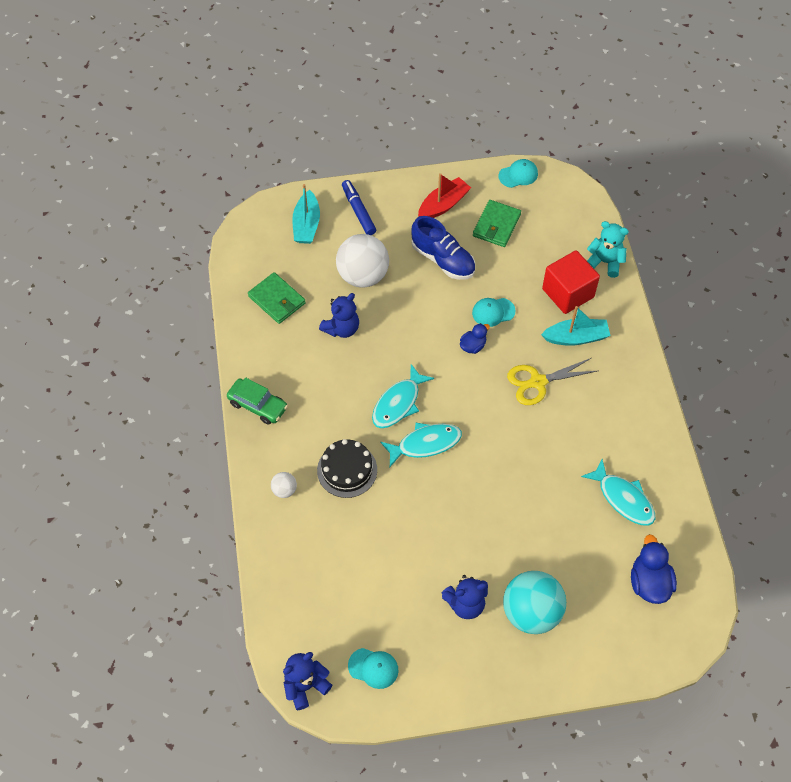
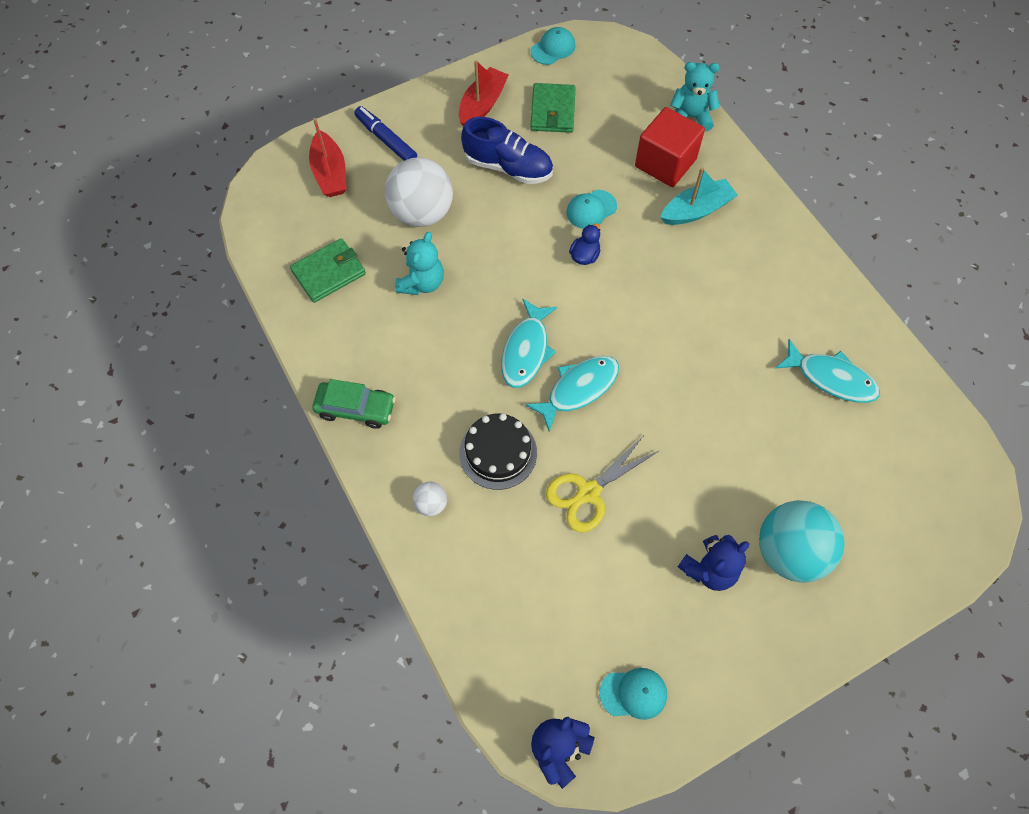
camera: 20 degrees left, 5 degrees up
green wallet [248,272,306,324] -> green wallet turned 60 degrees counterclockwise [290,238,366,303]
turquoise boat [292,184,320,244] -> red boat [309,118,347,197]
blue teddy bear [319,293,359,338] -> turquoise teddy bear [395,232,444,295]
yellow scissors [507,358,597,405] -> yellow scissors moved to [546,435,660,532]
blue duck [631,534,677,604] -> none

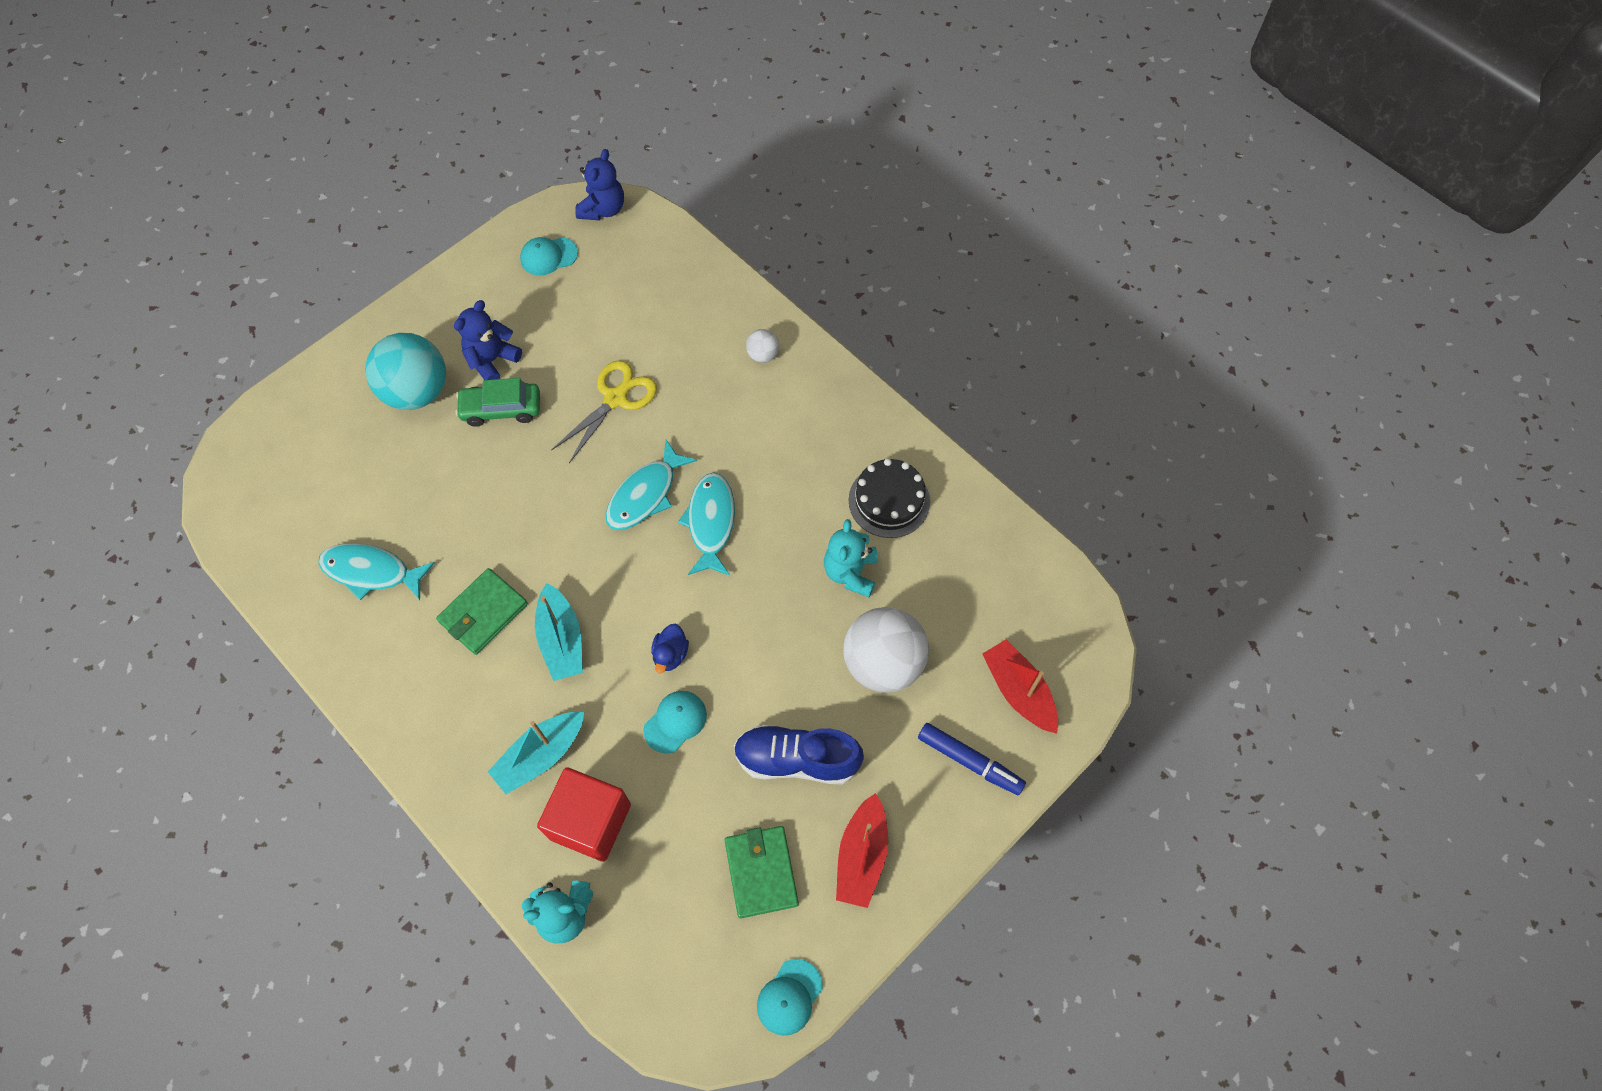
camera: 165 degrees right, 0 degrees up
green wallet [290,238,366,303] -> green wallet moved to [436,568,528,655]
green car [312,379,396,429] -> green car moved to [456,378,540,427]
black cake [459,414,537,490] -> black cake moved to [849,459,930,538]
none -> turquoise boat [535,583,583,681]

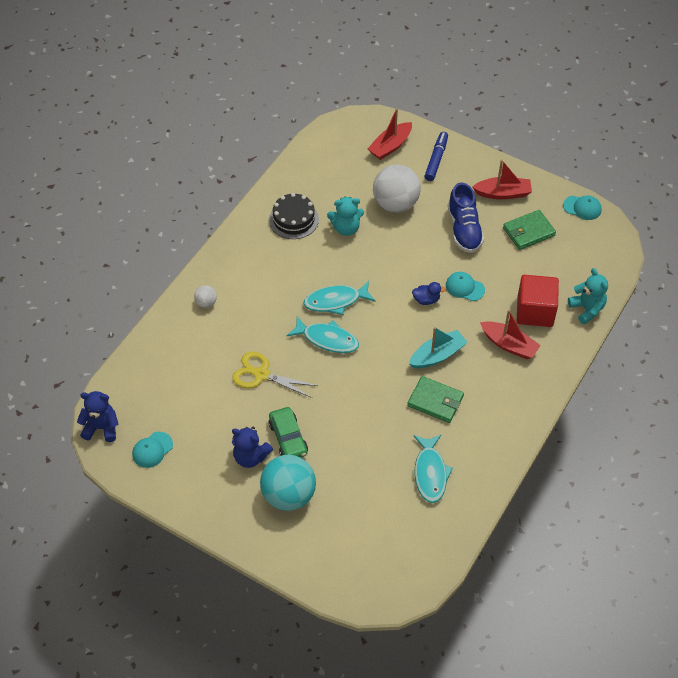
camera: 105 degrees left, 10 degrees down
turquoise boat [488,712,584,794] -> red boat [480,310,541,359]
turquoise cap [520,237,578,276] -> turquoise cap turned 75 degrees clockwise [132,432,173,468]

